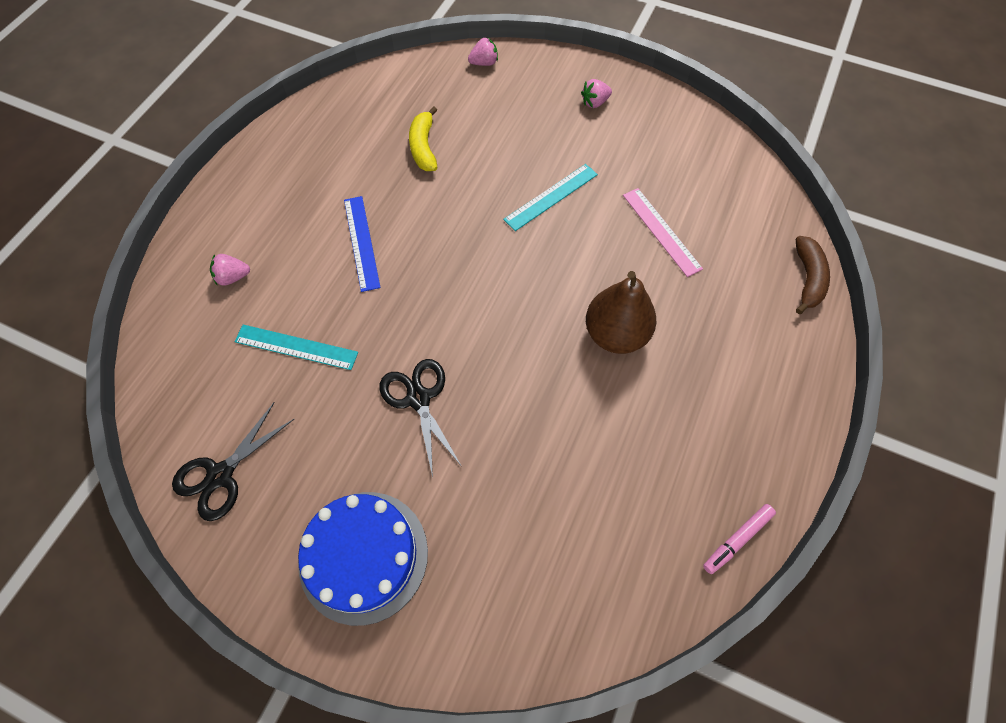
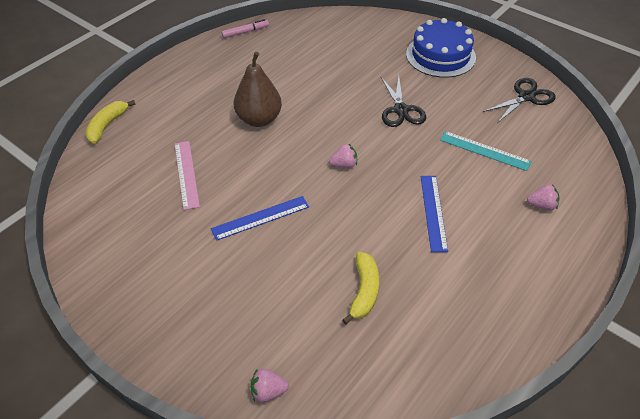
camera: 165 degrees left, 15 degrees down
turquoise ruler [503,164,598,231] -> blue ruler [211,196,309,241]
pink strawberry [581,79,612,108] -> pink strawberry moved to [329,144,357,168]
brown banana [796,236,830,314] -> yellow banana [85,100,136,144]

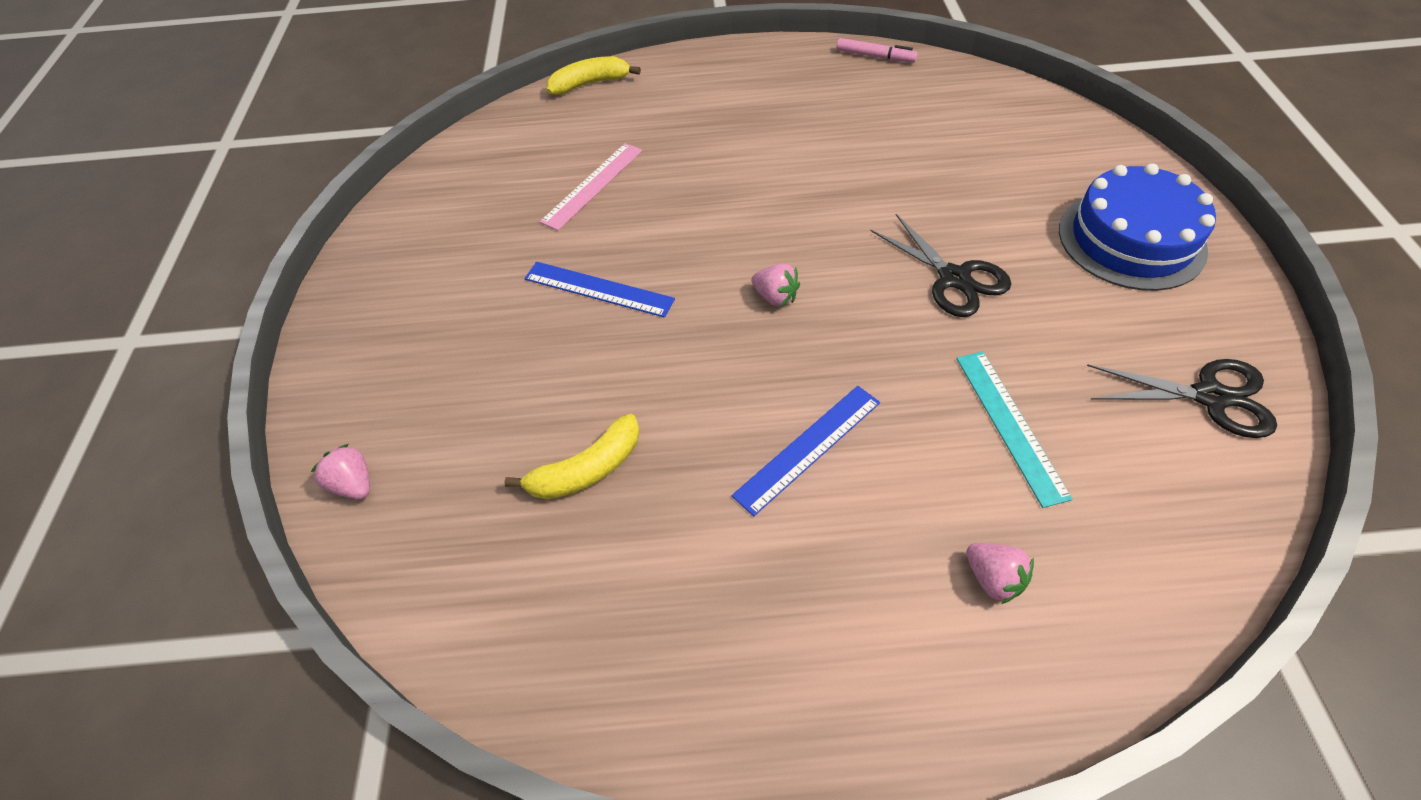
camera: 50 degrees right, 5 degrees up
brown pear [234,52,282,127] -> none
black scissors [381,76,426,127] -> black scissors turned 75 degrees counterclockwise [870,214,1011,317]

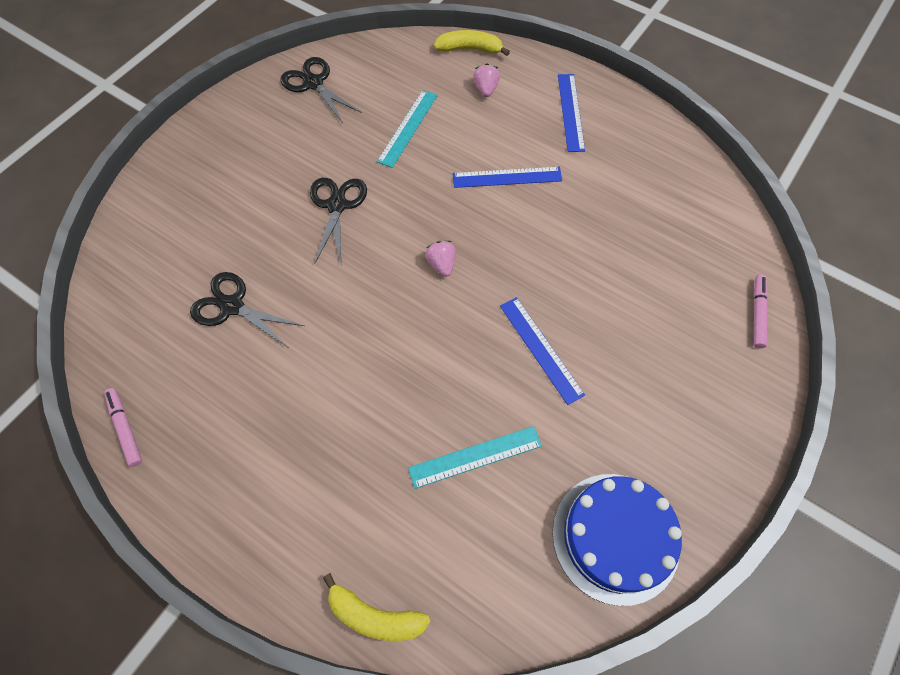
camera: 145 degrees left, 10 degrees up
pink strawberry [311,444,370,499] -> pink marker [753,275,768,348]
yellow banana [504,414,639,500] -> yellow banana moved to [434,30,510,56]
pink ruler [540,143,643,231] -> turquoise ruler [408,426,542,489]
blue cake [1059,163,1216,291] -> blue cake moved to [552,474,682,606]
none -> black scissors [190,272,304,348]
none -> blue ruler [558,74,585,152]

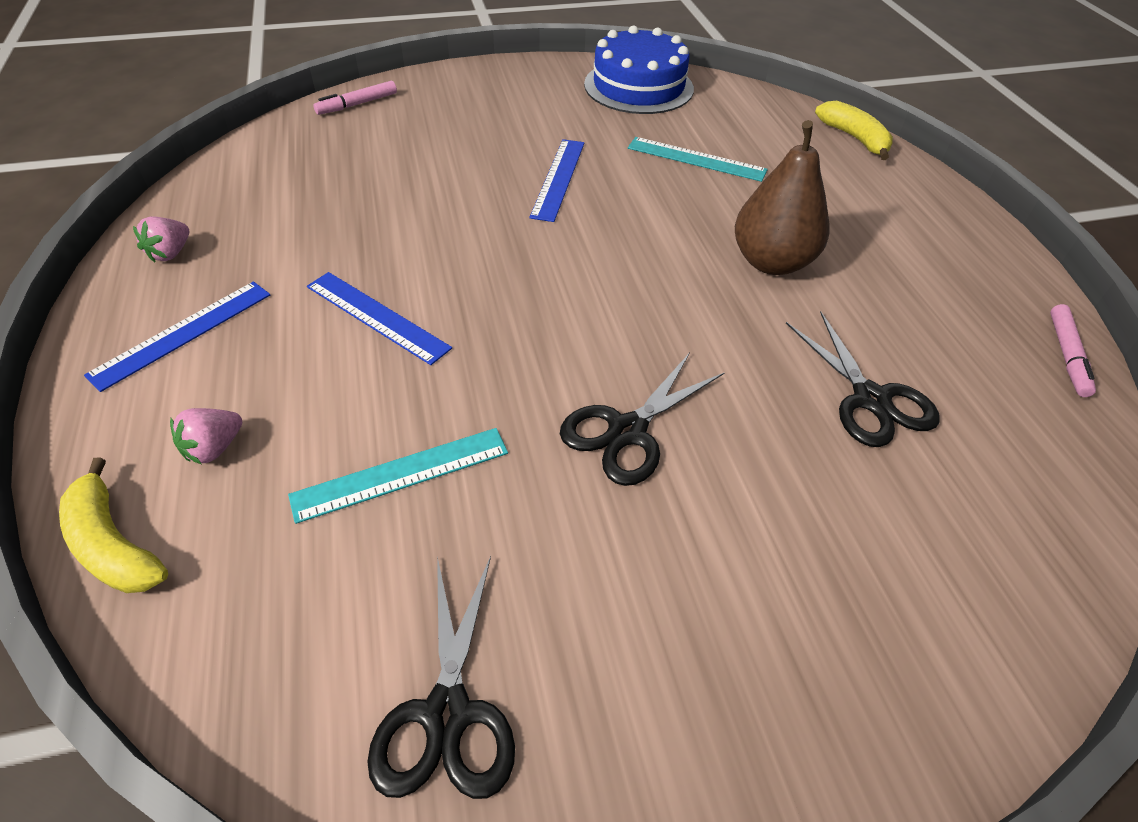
camera: 140 degrees left, 15 degrees down
pink strawberry [425,240,456,277] -> pink strawberry moved to [133,216,189,262]
none -> brown pear [735,120,830,275]

